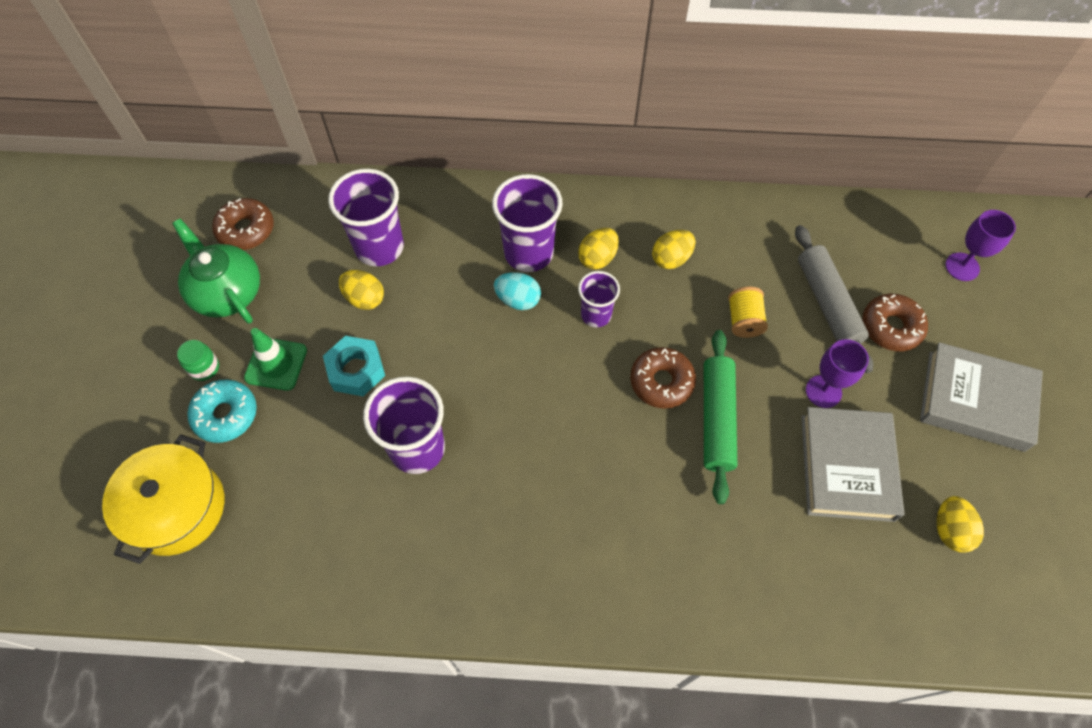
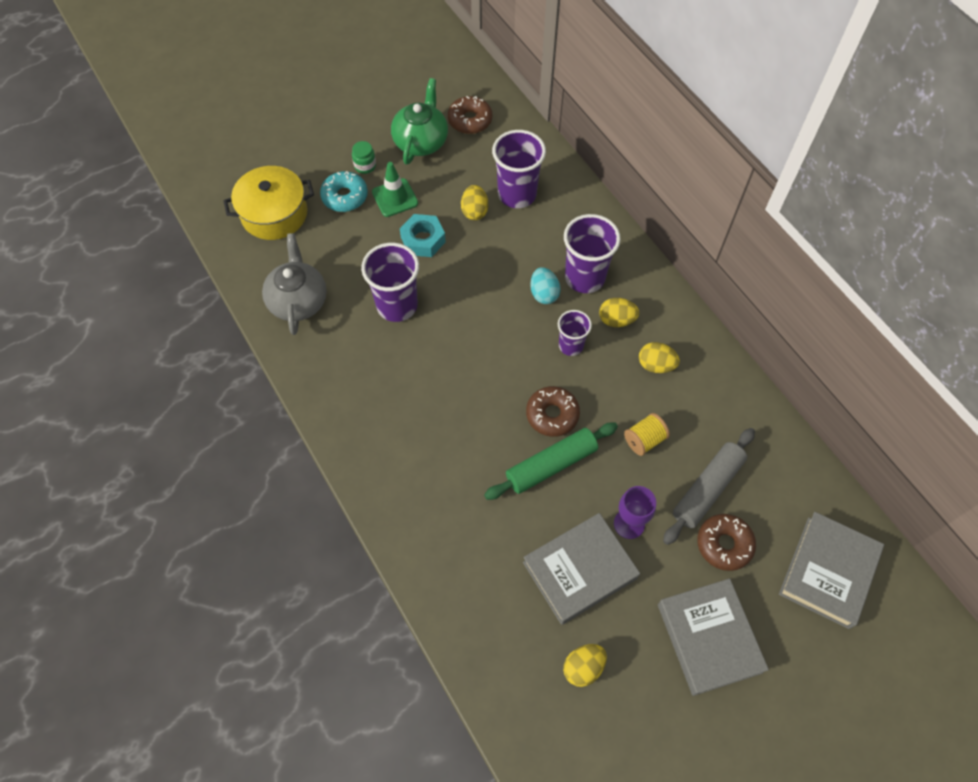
camera: 55 degrees right, 0 degrees up
purple goblet [945,210,1016,281] -> grey book [779,512,884,629]
none -> grey teapot [262,233,327,335]

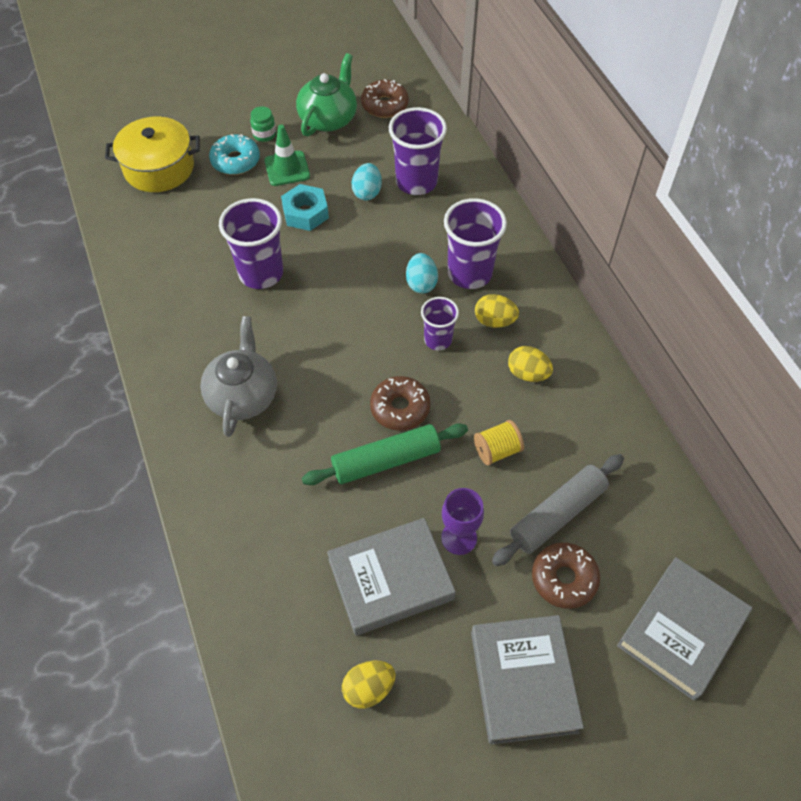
camera: 10 degrees right, 5 degrees down
grey teapot [262,233,327,335] -> grey teapot moved to [200,316,277,437]
yellow egg [461,185,488,220] -> turquoise egg [351,163,382,200]

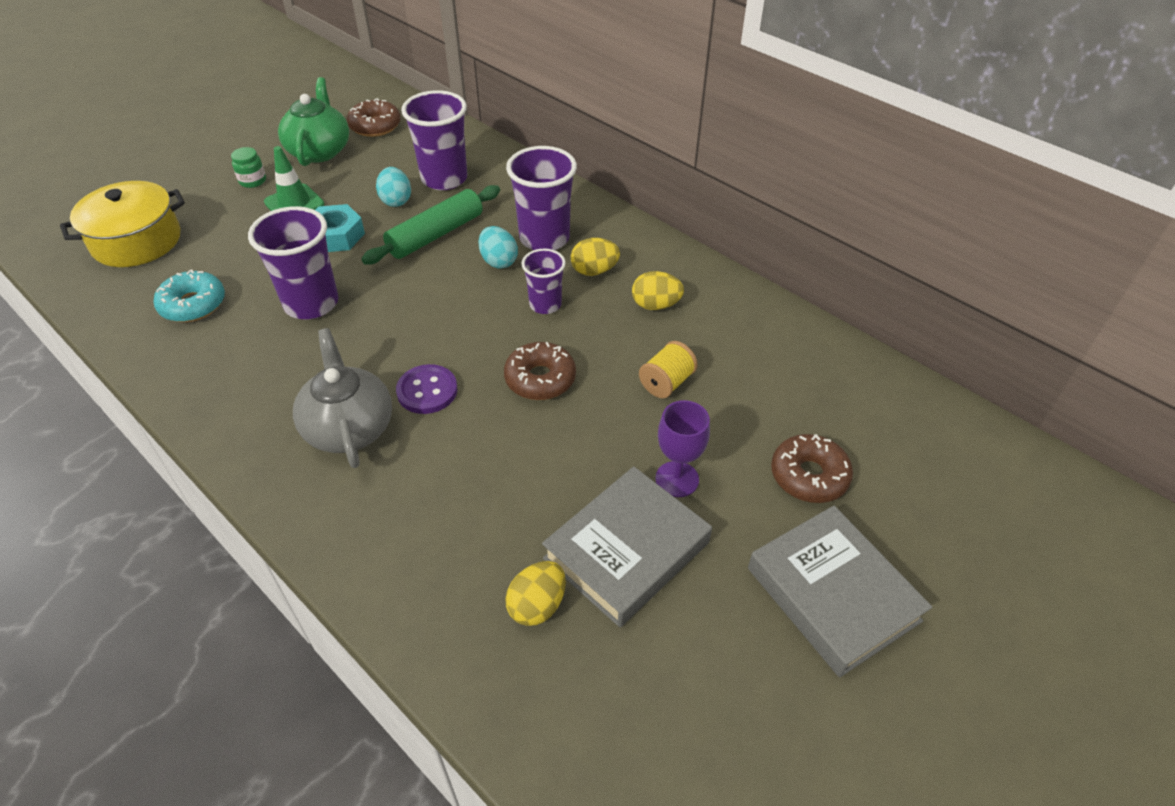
camera: 25 degrees left, 10 degrees down
turquoise donut [209,134,260,175] -> turquoise donut moved to [154,270,225,322]
green rolling pin [302,423,468,485] -> green rolling pin moved to [361,185,500,264]
yellow egg [342,660,395,708] -> yellow egg moved to [505,561,566,626]
grey rolling pin [492,454,624,566] -> none
grey book [617,557,752,700] -> none
none -> purple button [396,364,457,414]

